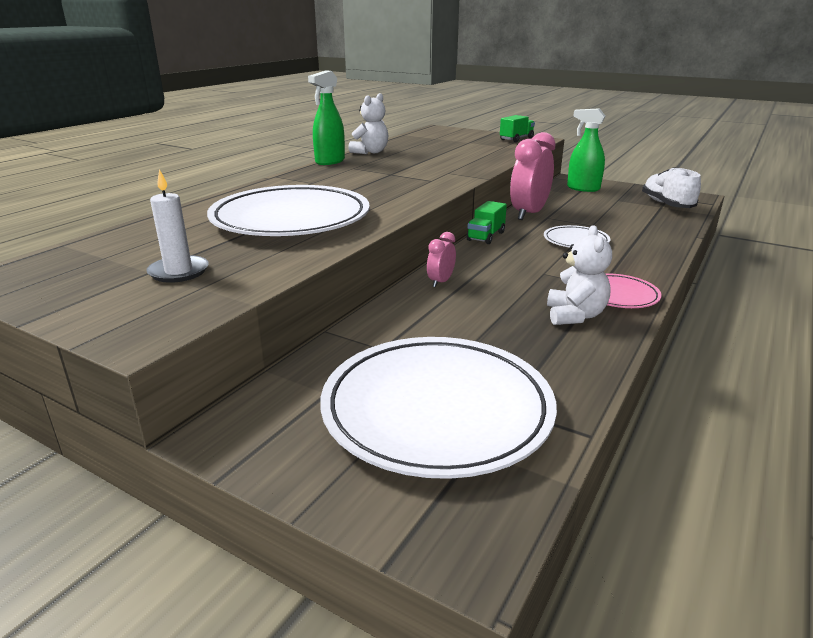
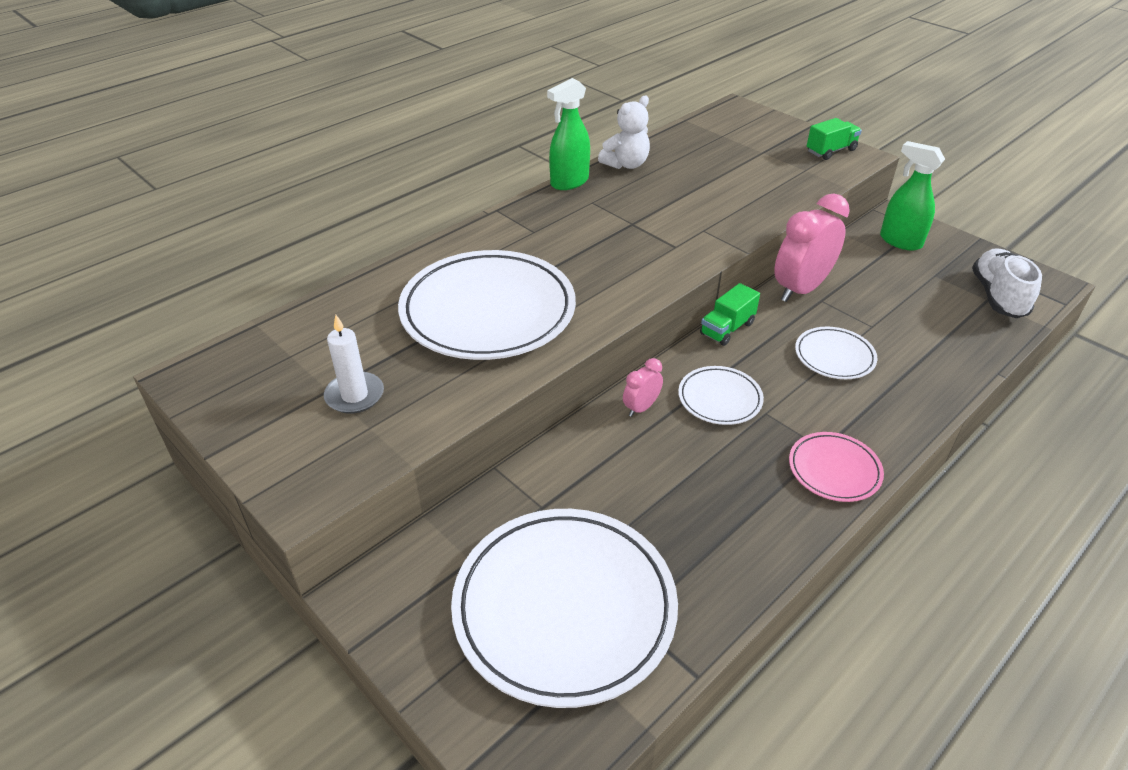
camera: 15 degrees right, 15 degrees up
white teddy bear [547,225,612,325] -> none
none -> white plate [678,366,764,425]

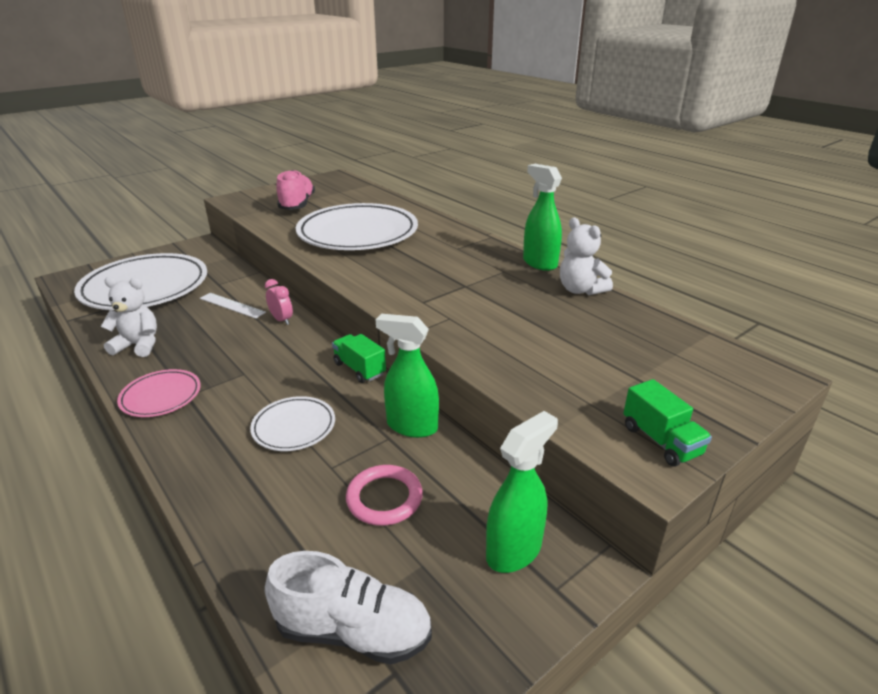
camera: 95 degrees right, 10 degrees down
white candle [324,315,384,414] -> pink shoe [276,170,315,210]
white plate [678,366,764,425] -> none
pink clock [774,193,850,302] -> green spray bottle [376,314,439,438]
none -> white teddy bear [101,277,157,357]
none -> white ruler [200,293,266,319]
none -> pink ring [346,465,423,526]

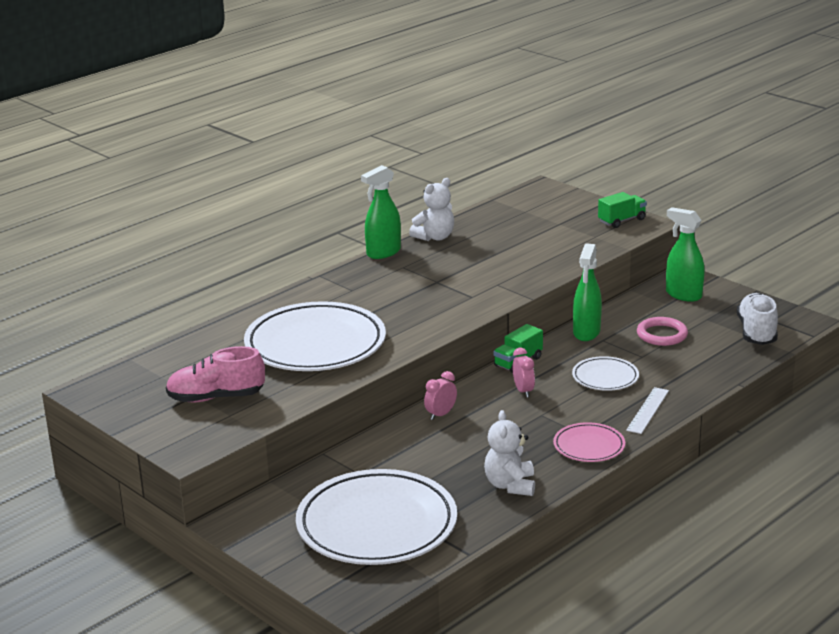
camera: 95 degrees left, 5 degrees down
white ruler [200,293,266,319] -> white ruler moved to [626,387,669,434]
none -> pink clock [513,348,535,397]

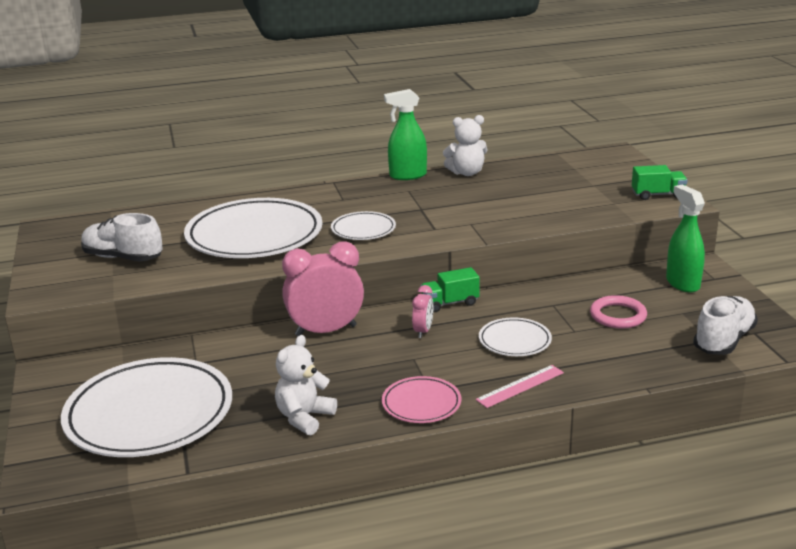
camera: 30 degrees right, 0 degrees up
pink shoe [166,346,265,402] -> white shoe [81,213,163,262]
pink clock [424,371,457,420] -> pink clock [282,242,364,336], size x2.06
green spray bottle [573,243,602,341] -> none
white ruler [626,387,669,434] -> pink ruler [476,365,564,408]
none -> white plate [331,211,396,240]

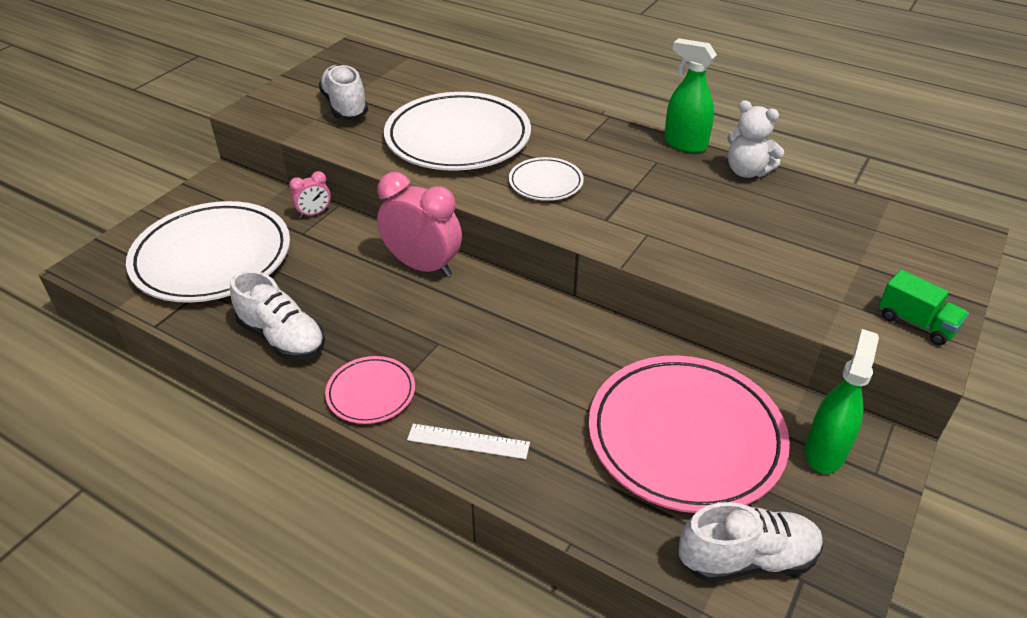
camera: 45 degrees right, 15 degrees up
white teddy bear [275,335,337,435] -> white shoe [230,270,325,360]
pink clock [412,285,433,338] -> pink clock moved to [289,171,331,218]
green truck [420,267,480,312] -> none
pink ruler [476,365,564,408] -> white ruler [407,424,530,459]
white plate [479,317,552,356] -> none
pink ring [590,295,647,328] -> pink plate [589,356,790,513]

